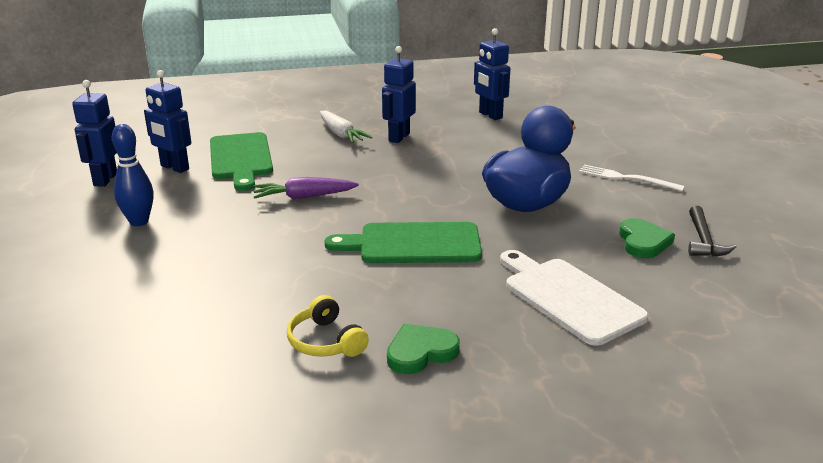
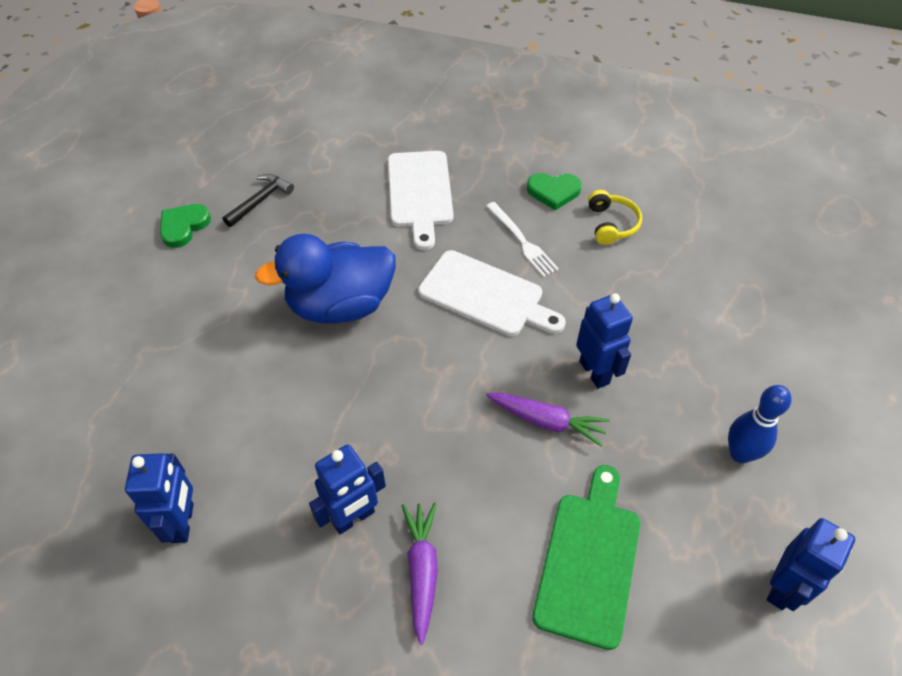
camera: 150 degrees left, 25 degrees up
blue robot [144,70,191,173] -> blue robot moved to [576,293,633,389]
white carrot [320,110,373,143] -> purple carrot [402,503,438,644]
green cutting board [324,222,482,263] -> white cutting board [418,250,566,336]
white fork [579,164,685,191] -> white fork moved to [486,202,559,277]
green heart [619,218,675,258] -> green heart moved to [160,204,211,248]

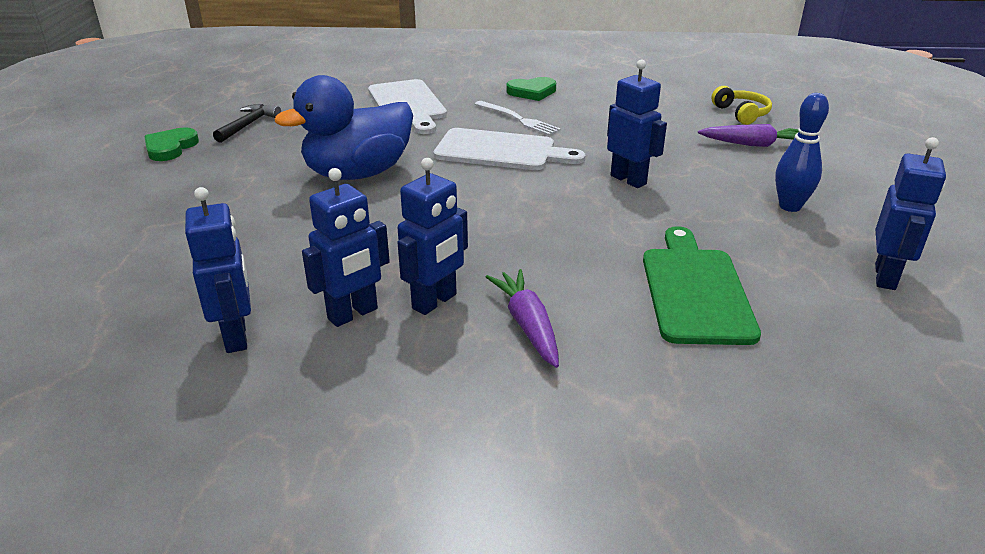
camera: 15 degrees left, 20 degrees down
purple carrot [486,392,610,447] -> purple carrot moved to [698,124,799,147]
yellow headphones [588,190,642,245] -> yellow headphones moved to [711,86,772,125]
none -> blue robot [302,168,390,327]

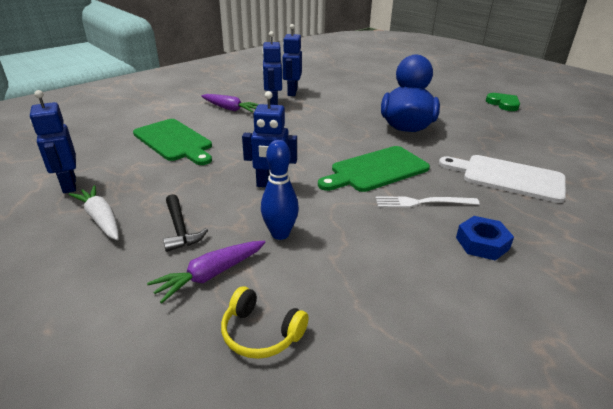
camera: 135 degrees right, 0 degrees up
blue robot [185,187,251,353] -> none
black hammer [213,104,281,143] -> black hammer moved to [163,194,208,252]
white cutting board [434,128,585,170] -> green cutting board [318,146,430,192]
green heart [506,77,556,101] -> blue nut [456,216,514,261]
blue bowling pin [775,93,829,212] -> blue bowling pin moved to [261,140,299,240]
none -> white carrot [69,185,119,240]

